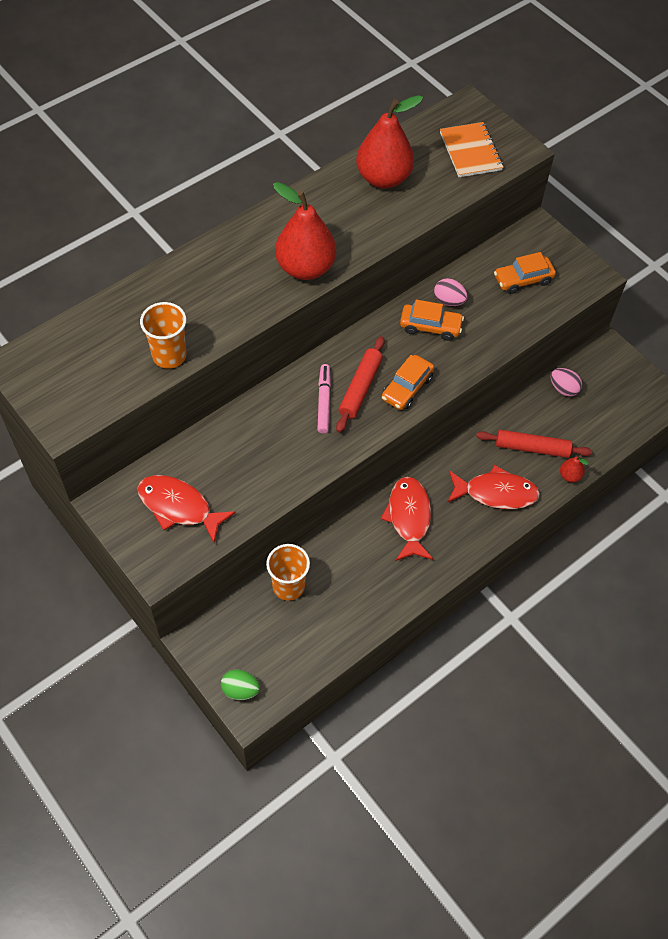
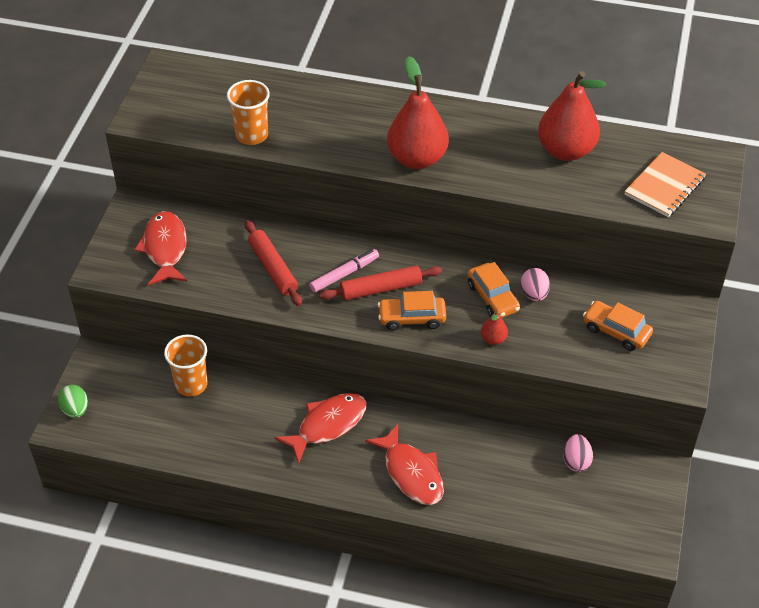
camera: 55 degrees right, 10 degrees down
red rolling pin [476,430,592,458] -> red rolling pin moved to [245,220,302,306]
red pear [560,455,589,482] -> red pear moved to [481,311,508,345]

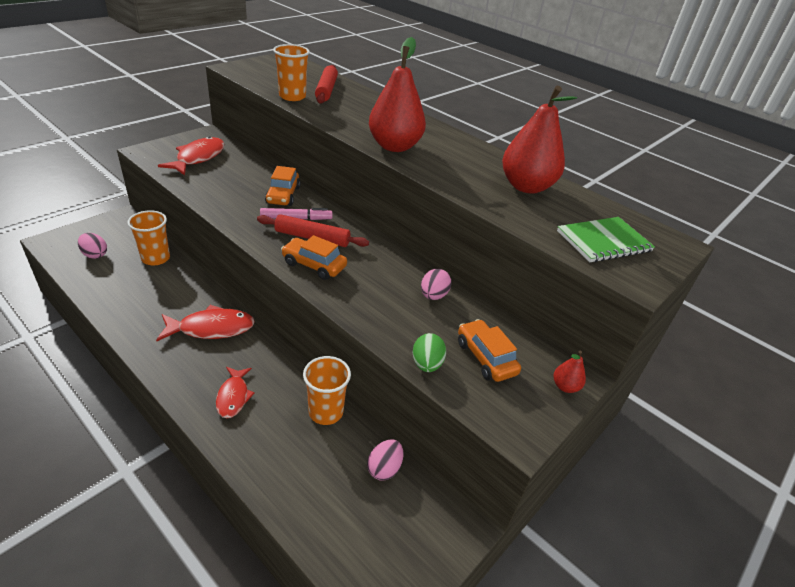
camera: 25 degrees right, 10 degrees down
green egg [58,385,88,418] -> green egg moved to [413,333,446,372]
red rolling pin [245,220,302,306] -> red rolling pin moved to [315,65,338,104]
red fish [365,424,444,505] -> red fish [216,367,255,418], size x0.64
orange car [468,262,520,318] -> orange car moved to [265,166,300,206]
red pear [481,311,508,345] -> red pear moved to [554,351,586,393]
orange notebook [624,152,706,217] -> green notebook [557,217,655,262]
none -> pink egg [78,233,107,259]
none -> orange cup [303,356,351,425]

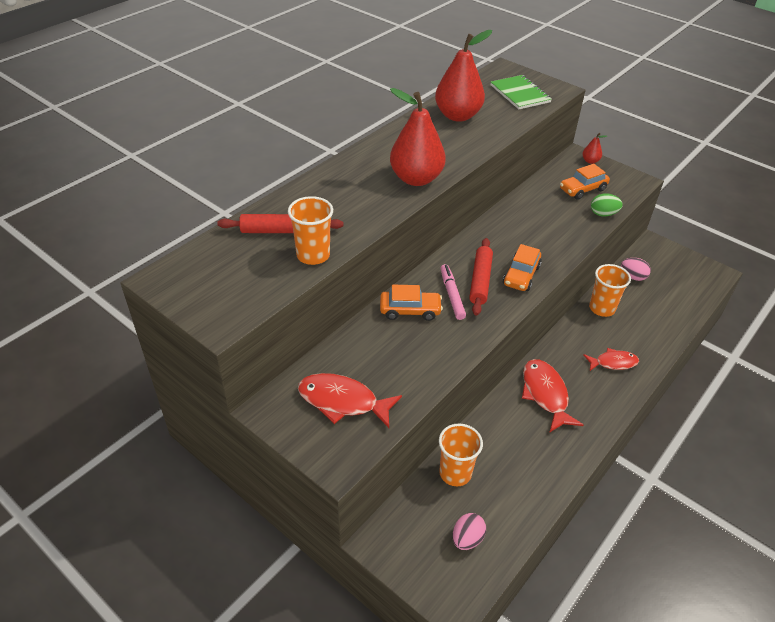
camera: 90 degrees left, 5 degrees up
pink egg [421,269,452,300] -> none

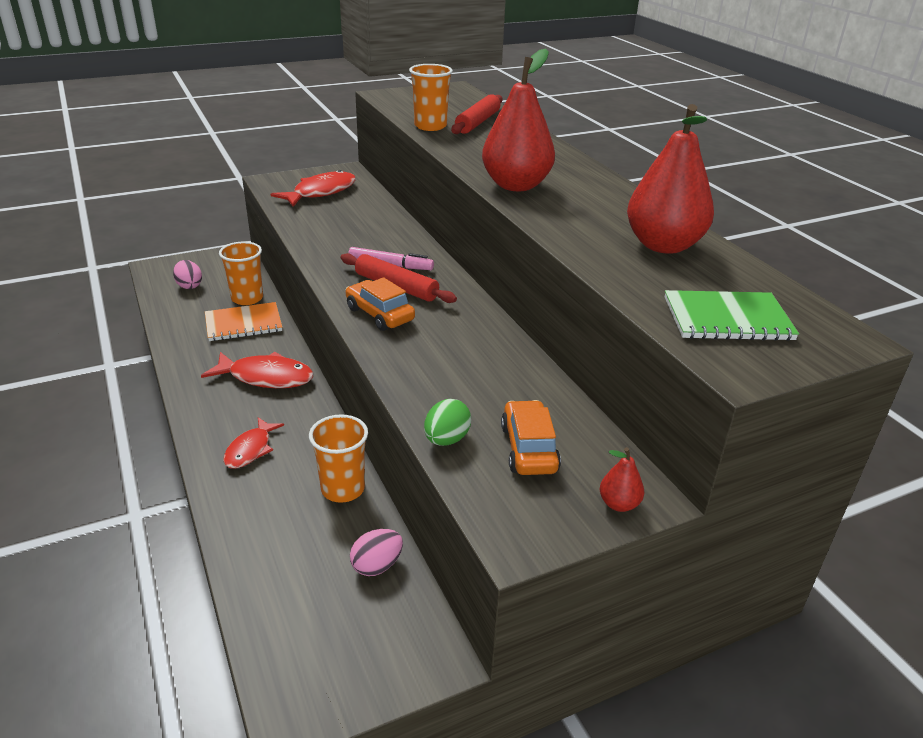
camera: 115 degrees right, 10 degrees down
orange car [380,285,443,321] -> none
none -> orange notebook [205,302,282,341]

